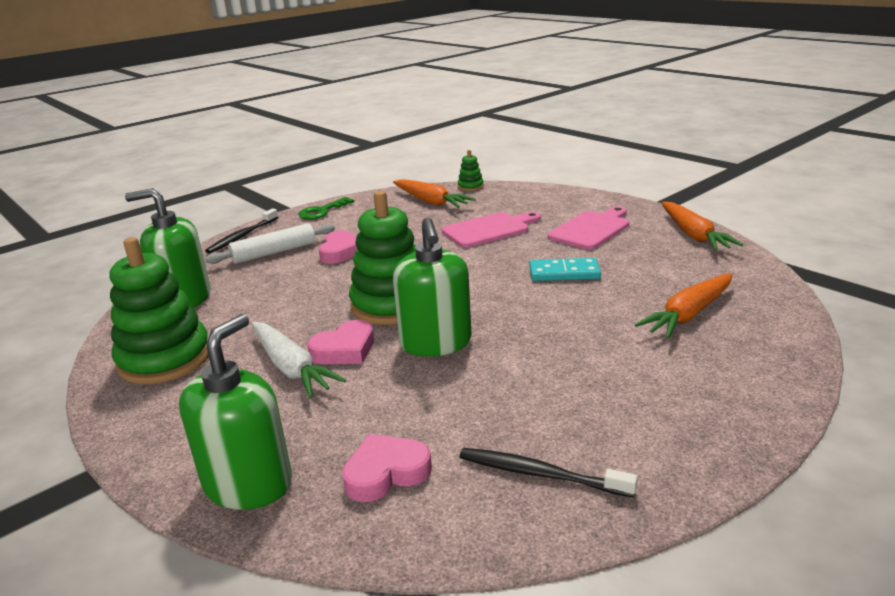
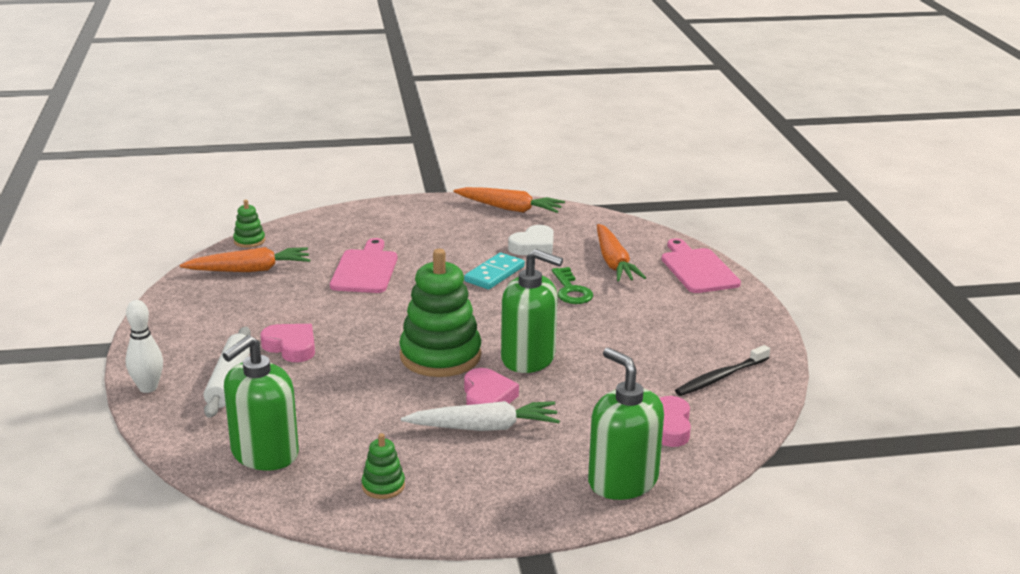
camera: 60 degrees left, 0 degrees up
green stacking toy [110,237,209,384] -> green stacking toy [362,433,405,499], size x0.45
black toothbrush [205,209,279,254] -> white bowling pin [125,300,163,393]
green key [298,197,354,220] -> green key moved to [552,267,593,304]
pink cutting board [548,206,629,250] -> pink cutting board moved to [661,238,741,293]
none -> white heart [508,225,554,255]

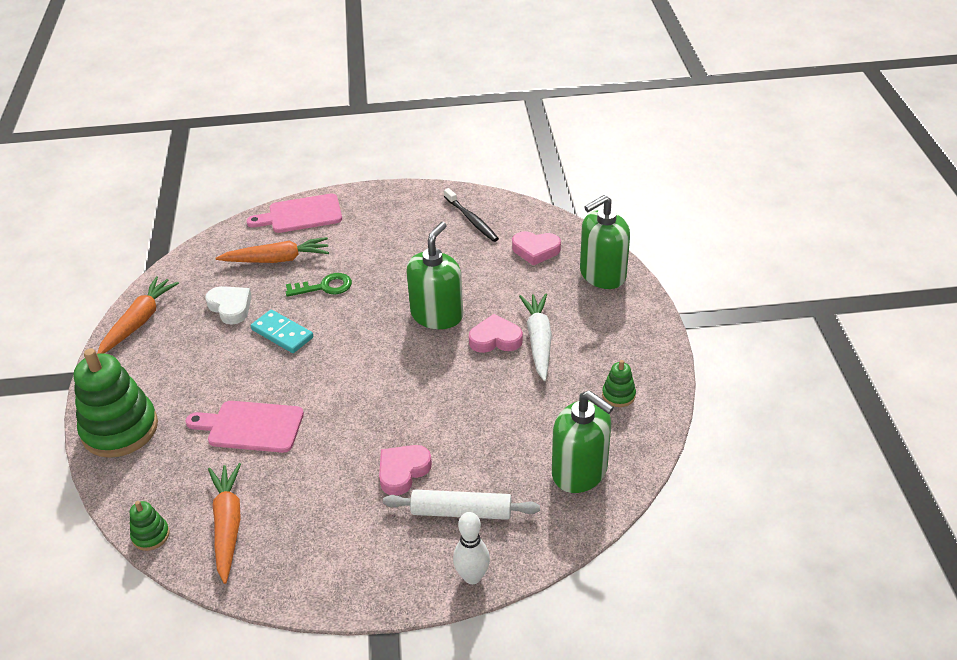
camera: 85 degrees left, 15 degrees up
green stacking toy [399,249,481,377] -> green stacking toy moved to [74,348,158,458]

